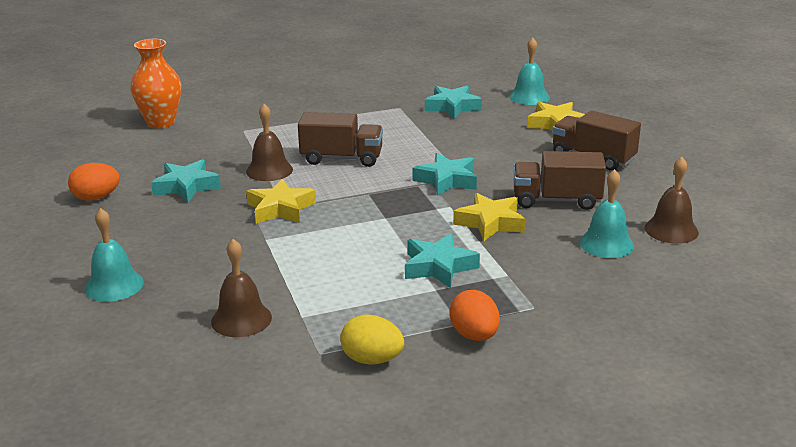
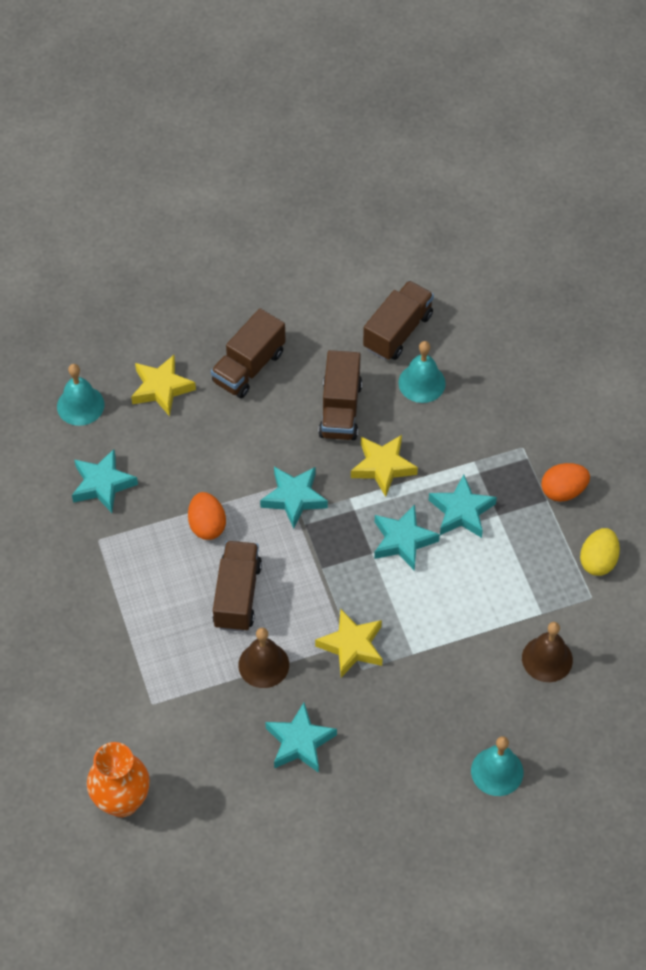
camera: 90 degrees left, 30 degrees up
orange egg [68,163,120,201] -> orange egg moved to [188,492,226,540]
brown bell [645,157,699,244] -> brown truck [363,281,434,360]
none -> turquoise star [374,505,440,571]

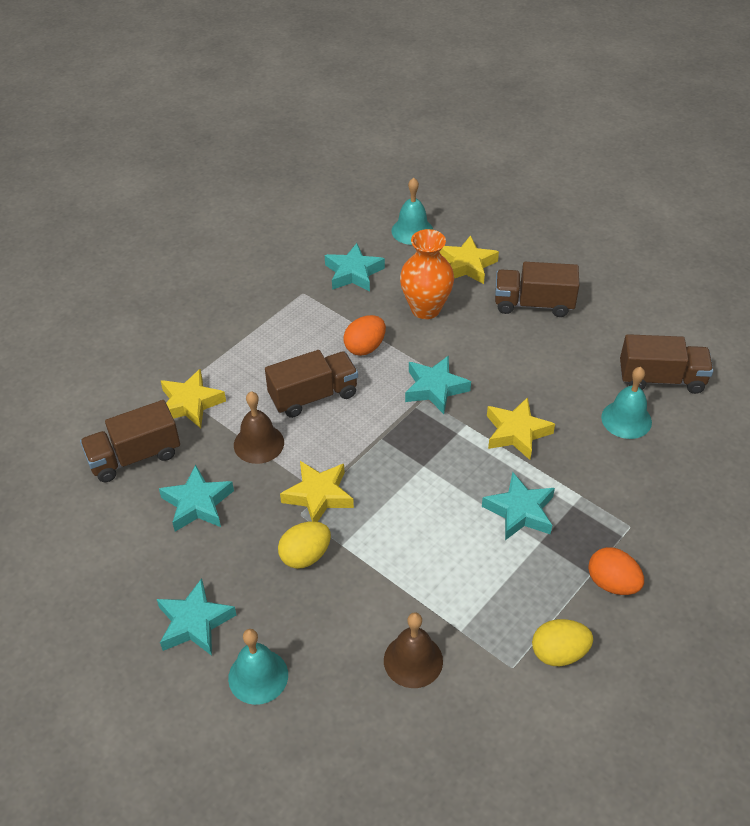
camera: 60 degrees right, 10 degrees down
orange vase [87,742,150,817] -> orange vase moved to [400,229,454,319]
brown truck [318,350,362,440] -> brown truck moved to [80,400,180,482]
turquoise star [374,505,440,571] -> turquoise star moved to [157,578,236,656]
none -> yellow star [161,369,226,428]
none -> yellow egg [278,521,331,569]

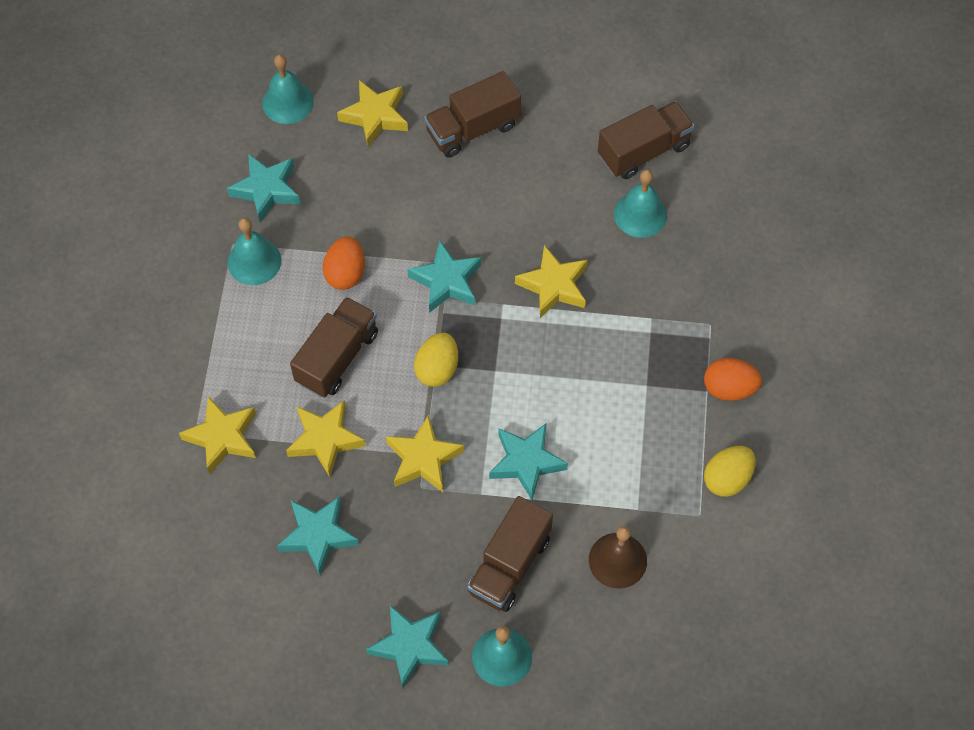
camera: 35 degrees left, 15 degrees up
brown truck [80,400,180,482] -> brown truck moved to [467,496,553,612]
brown bell [234,392,284,464] -> yellow star [286,400,366,477]
yellow egg [278,521,331,569] -> yellow egg moved to [414,333,458,387]
orange vase [400,229,454,319] -> none
turquoise star [482,472,555,540] -> turquoise star moved to [489,423,568,500]
none -> turquoise bell [228,218,281,285]

